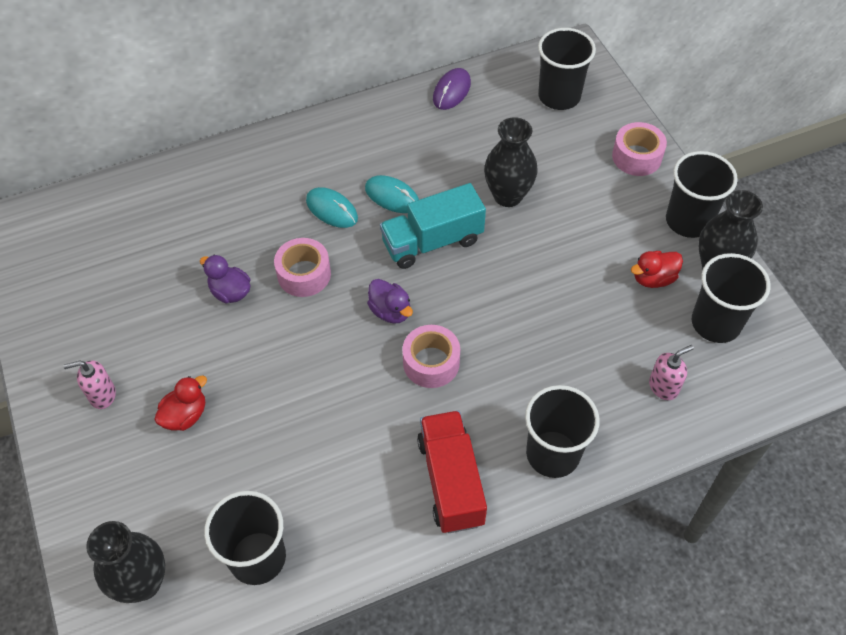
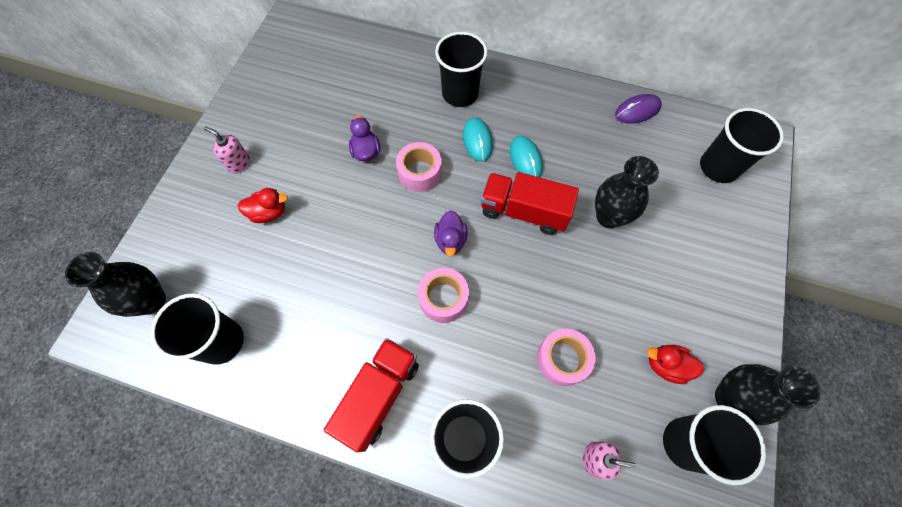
camera: 40 degrees right, 10 degrees up
turquoise truck [380,183,486,269] -> red truck [481,172,579,235]
pink tape [612,122,667,176] -> pink tape moved to [537,329,595,386]
black cup [666,151,738,238] -> black cup moved to [435,32,487,107]

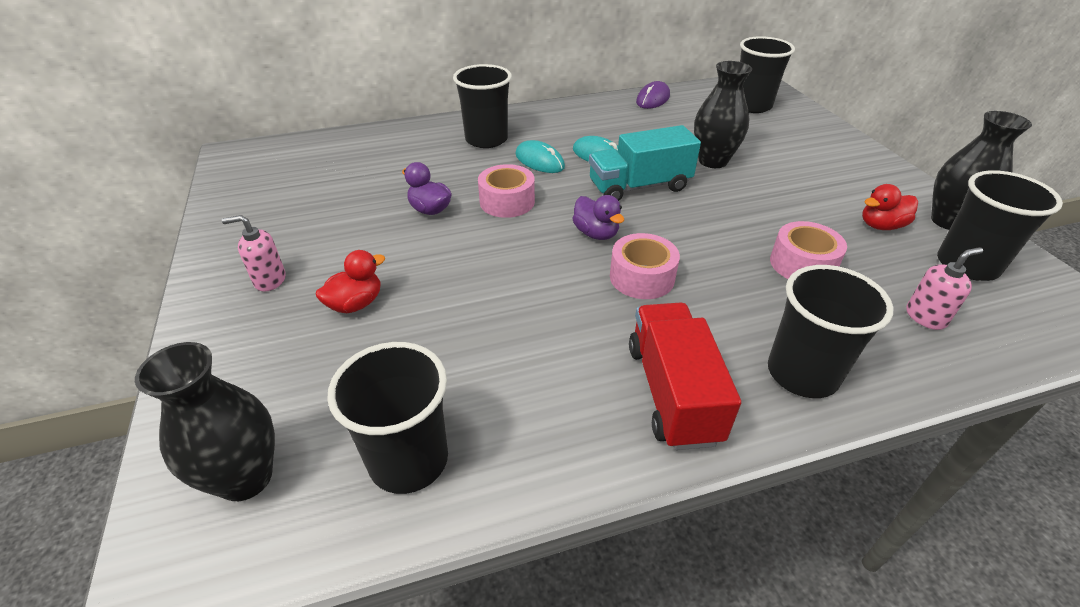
camera: 35 degrees left, 25 degrees down
red truck [481,172,579,235] -> turquoise truck [589,125,701,201]

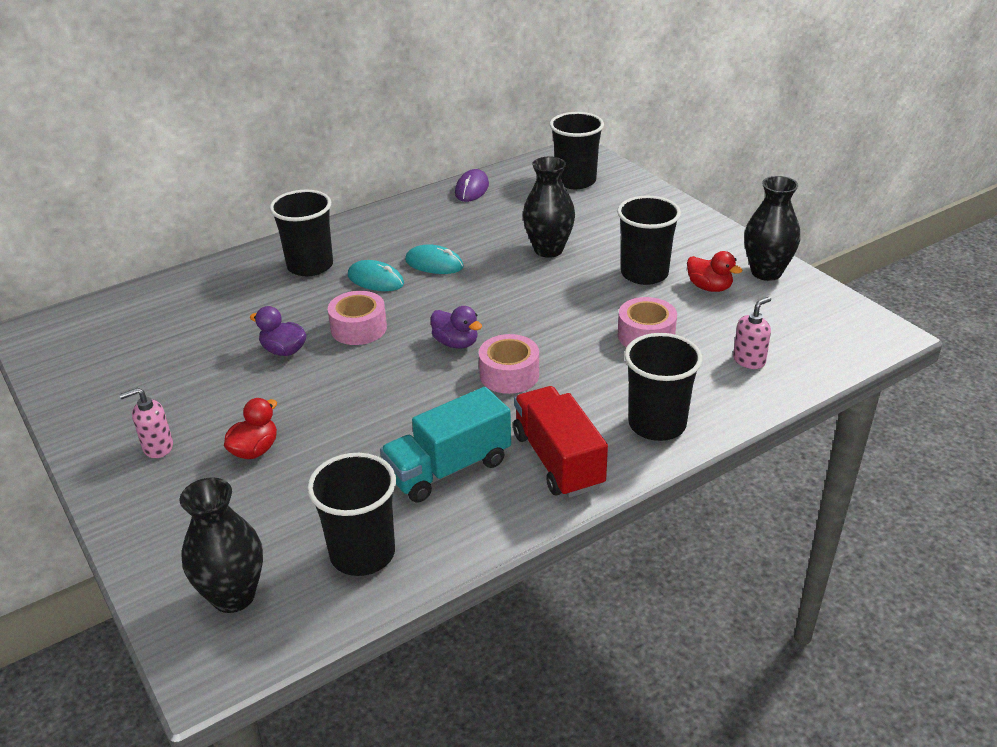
camera: 15 degrees left, 5 degrees down
turquoise truck [589,125,701,201] -> turquoise truck moved to [380,387,511,503]
red duck [862,184,918,230] -> red duck turned 105 degrees counterclockwise [687,251,742,292]
black cup [937,170,1063,281] -> black cup moved to [617,196,681,285]

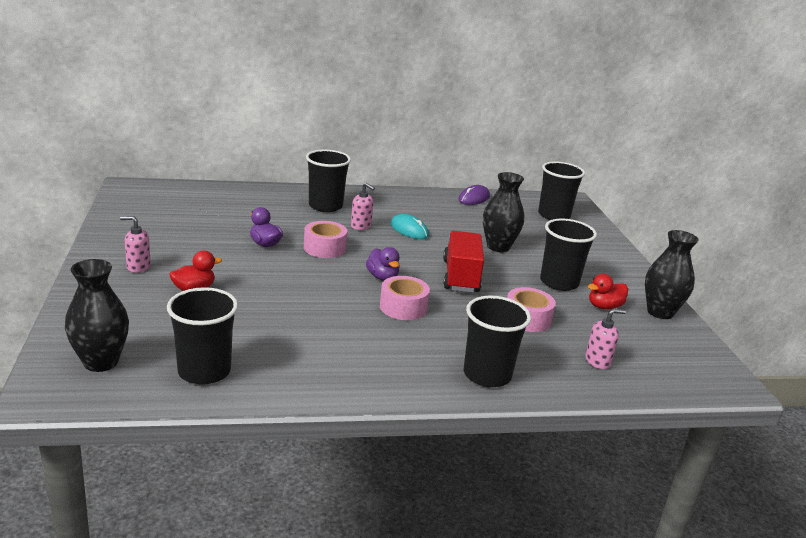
camera: 20 degrees right, 10 degrees down
turquoise mouse [348,260,404,291] -> pink soap dispenser [351,183,375,230]
turquoise truck [380,387,511,503] -> none
red truck [513,386,608,498] -> red truck moved to [443,231,484,292]
red duck [687,251,742,292] -> red duck turned 90 degrees clockwise [588,274,628,310]

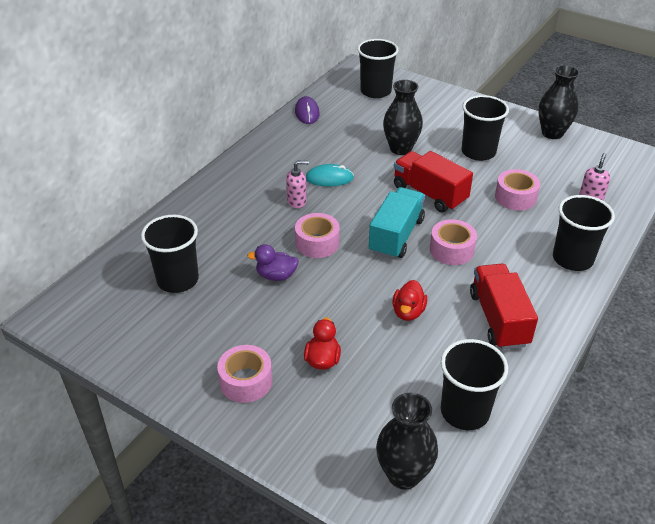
camera: 45 degrees left, 15 degrees up
pink soap dispenser [120,216,151,273] -> pink tape [217,345,272,403]
black cup [306,150,351,212] -> black cup moved to [141,215,199,293]
purple duck [366,247,400,281] -> turquoise truck [369,187,425,259]
red duck [588,274,628,310] -> red duck moved to [392,280,427,321]
none -> red truck [470,264,538,350]

